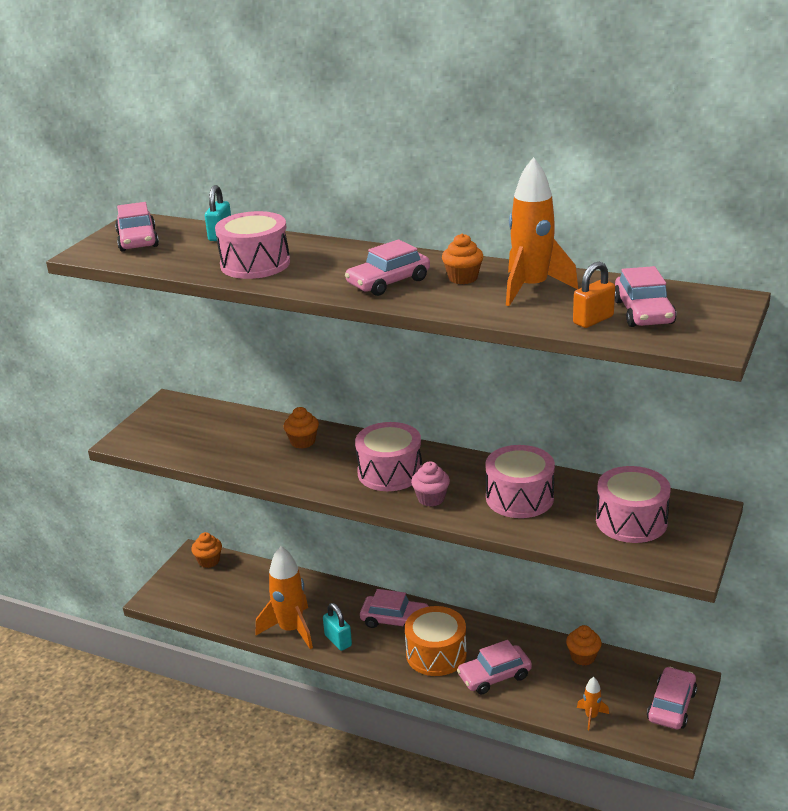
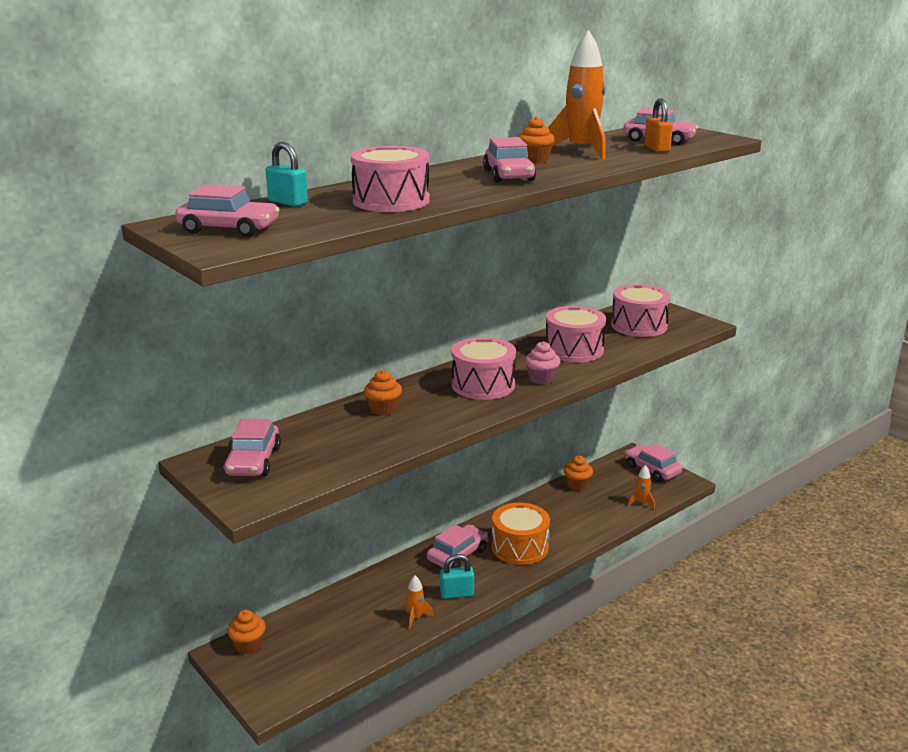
camera: 65 degrees left, 5 degrees down
orange rocket [255,546,313,649] -> orange rocket [404,575,434,629], size x0.46
pink car [457,640,532,694] -> pink car moved to [223,419,281,476]

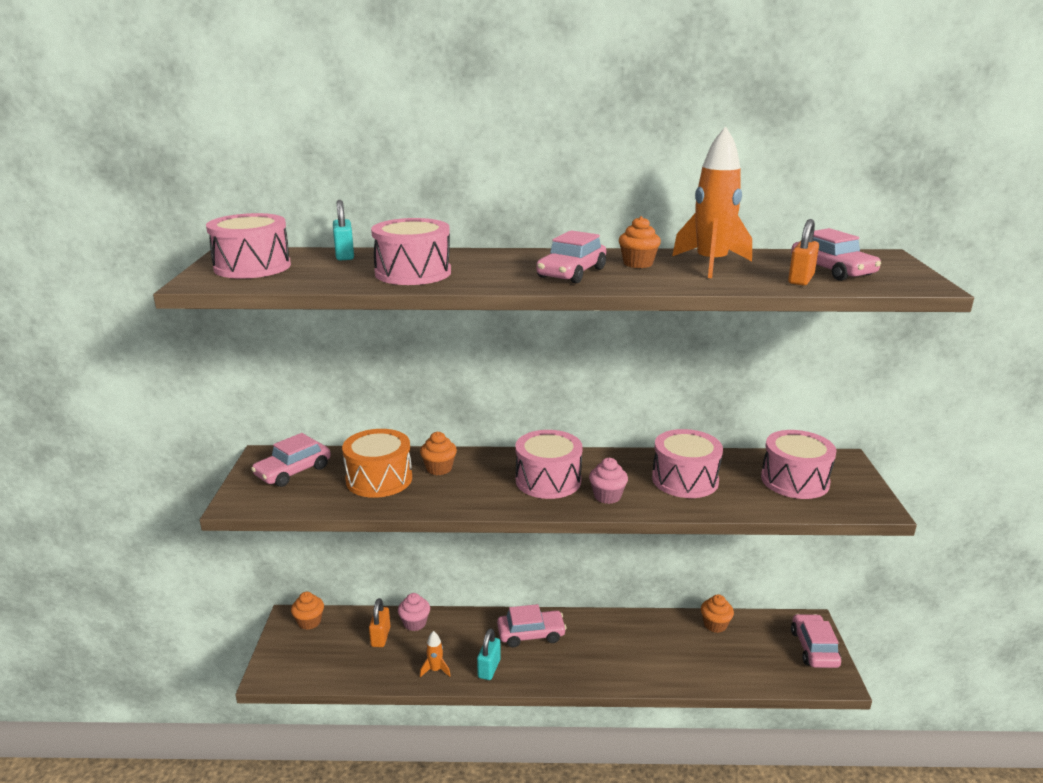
camera: 40 degrees right, 0 degrees up
pink car [176,184,280,237] -> pink drum [206,213,291,279]
turquoise padlock [440,554,474,599] -> turquoise padlock turned 75 degrees clockwise [477,628,501,680]
orange drum [492,503,550,565] -> orange drum moved to [342,429,412,498]
orange rocket [628,465,655,509] -> none
none -> orange padlock [369,598,391,647]
none -> pink cupcake [398,593,430,631]

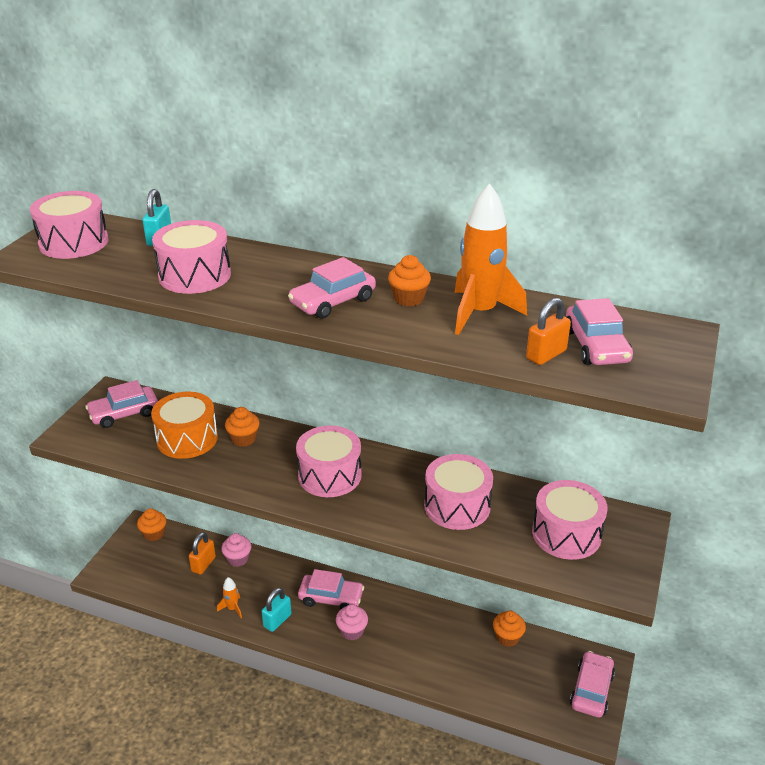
camera: 20 degrees right, 10 degrees up
pink cupcake [589,458,628,504] -> pink cupcake moved to [336,604,368,640]

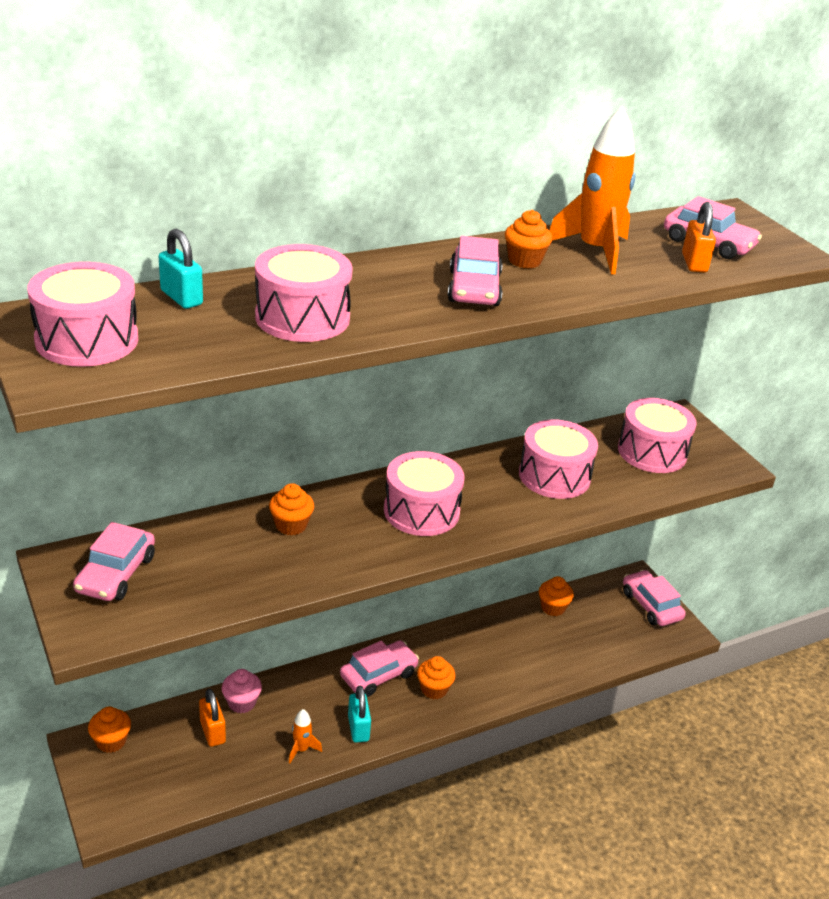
camera: 50 degrees left, 0 degrees up
orange drum [151,392,218,459] -> none
pink cupcake [336,604,368,640] -> orange cupcake [417,656,456,699]

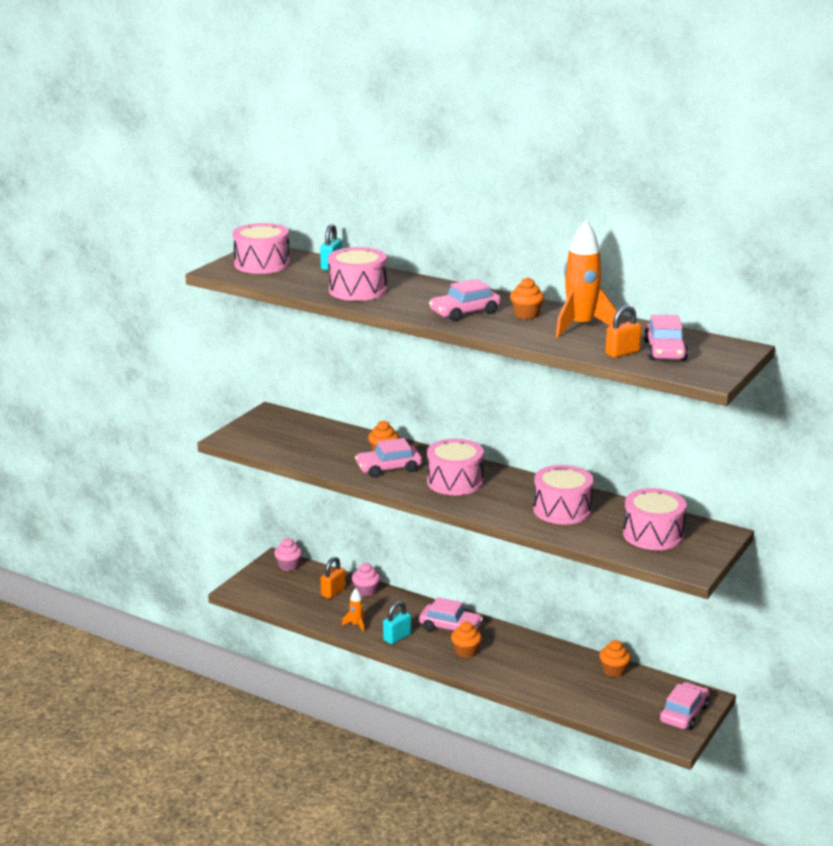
camera: 60 degrees right, 10 degrees down
pink car [73,522,155,601] -> pink car moved to [355,438,422,477]
orange cupcake [88,707,131,753] -> pink cupcake [274,538,302,571]

